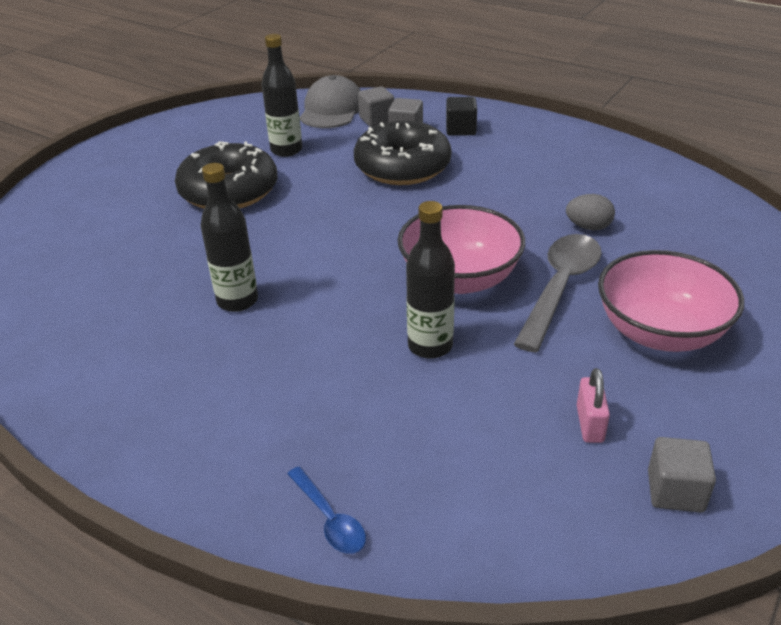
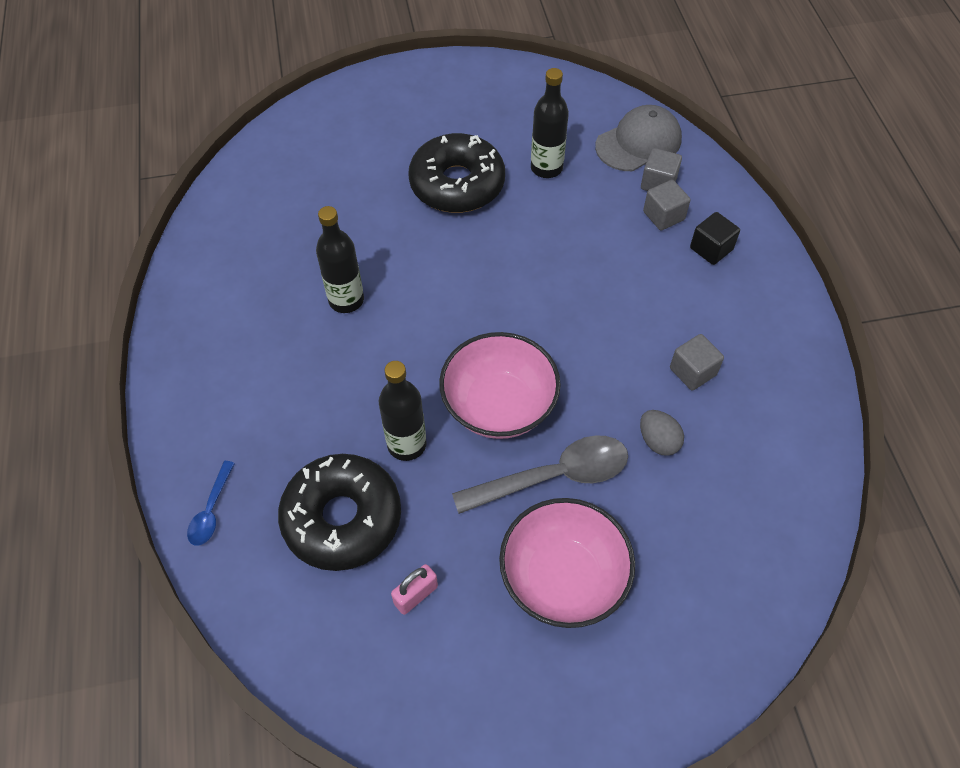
camera: 45 degrees right, 20 degrees up
black donut [354,121,451,185] -> black donut moved to [278,454,401,571]
grey cube [648,437,716,513] -> grey cube moved to [670,334,724,391]

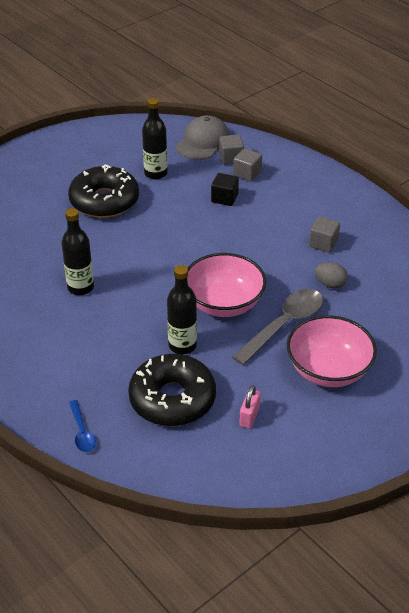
camera: 30 degrees left, 15 degrees down
black cube [690,212,740,265] -> black cube moved to [211,173,239,206]

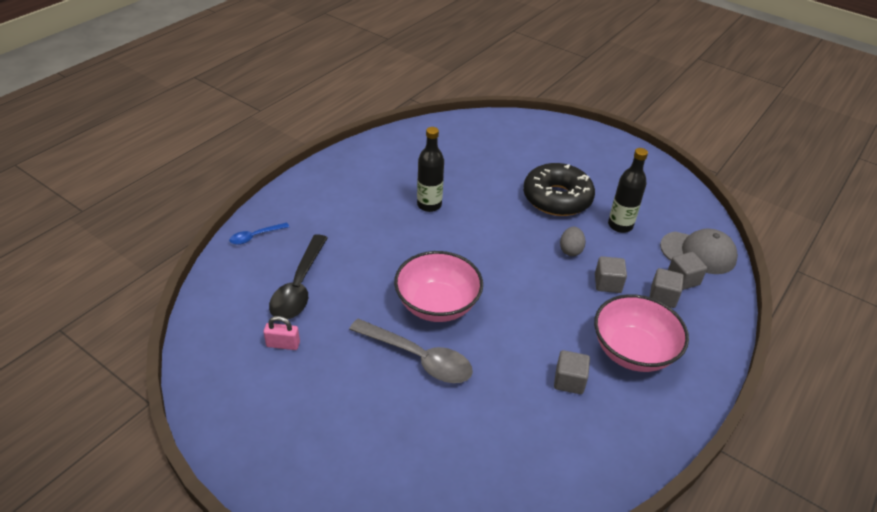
camera: 75 degrees right, 0 degrees up
black donut [128,354,216,426] -> black spoon [269,234,327,319]
black bottle [167,265,197,354] -> none
black cube [211,173,239,206] -> grey cube [595,256,627,293]
pink bowl [287,315,377,387] -> pink bowl moved to [594,294,689,372]
grey egg [315,262,348,288] -> grey egg moved to [560,227,586,256]

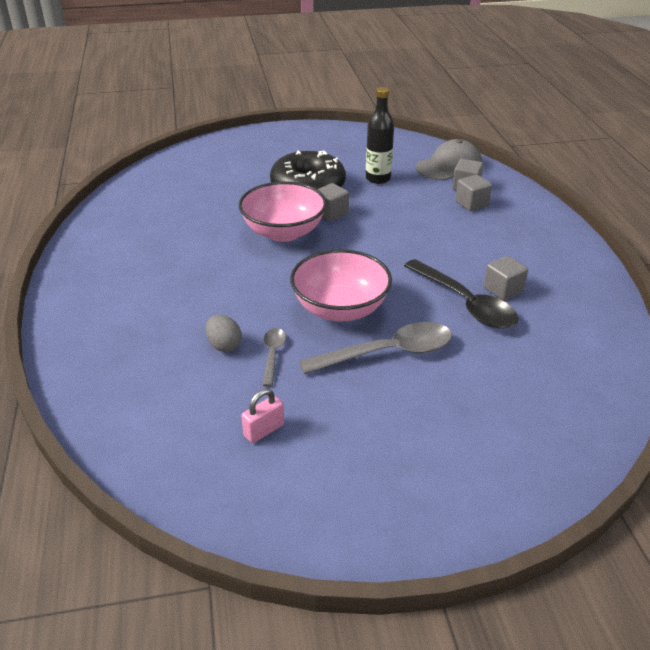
camera: 45 degrees left, 5 degrees down
blue spoon [229,222,289,245] -> none
black spoon [269,234,327,319] -> black spoon moved to [404,259,518,329]
black bottle [417,127,444,212] -> none
grey egg [560,227,586,256] -> grey egg moved to [205,315,242,352]
pink bowl [594,294,689,372] -> pink bowl moved to [239,181,327,242]
grey cube [595,256,627,293] -> grey cube moved to [317,183,349,221]
none -> grey spoon [262,328,286,387]

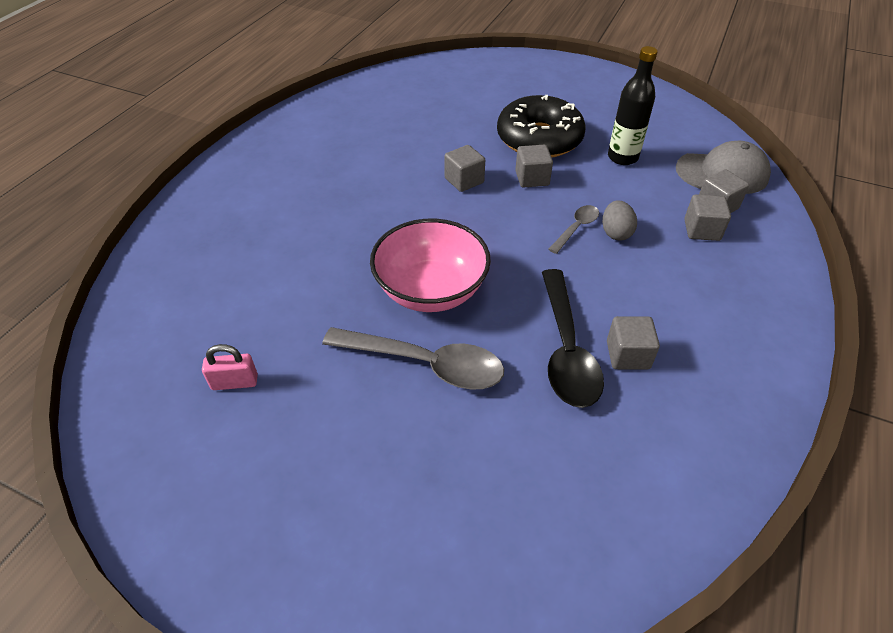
camera: 35 degrees right, 10 degrees up
grey egg [205,315,242,352] -> grey egg moved to [602,200,637,241]
pink bowl [239,181,327,242] -> grey cube [444,145,485,192]
grey spoon [262,328,286,387] -> grey spoon moved to [548,205,599,254]

